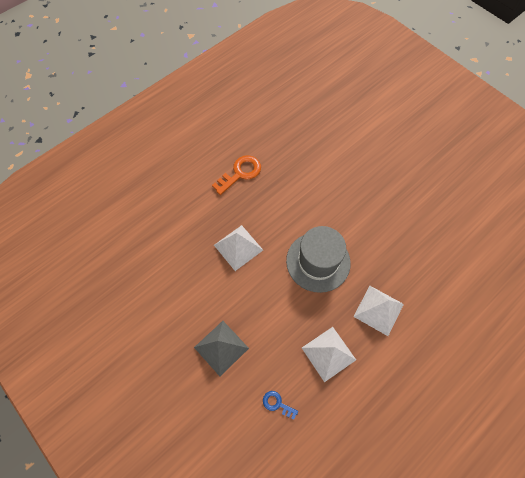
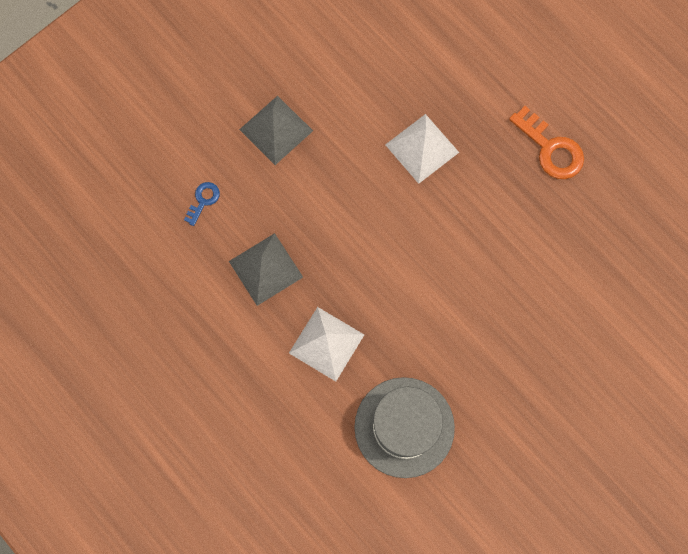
camera: 90 degrees right, 10 degrees up
grey hat [286,226,351,293] -> grey hat moved to [354,377,455,478]
white pyramid [302,327,356,382] -> grey pyramid [229,233,303,306]

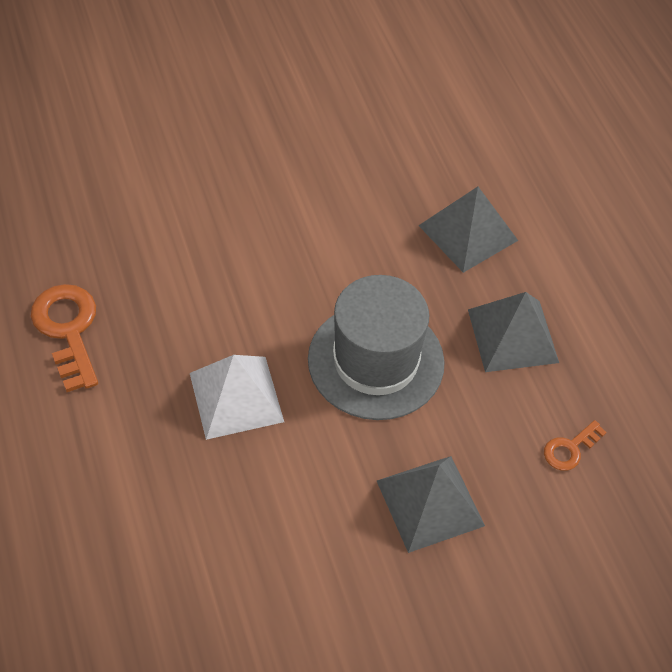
camera: 160 degrees left, 20 degrees down
blue key [184,182,220,226] -> orange key [544,420,607,471]
white pyramid [289,307,364,381] -> grey pyramid [418,186,518,273]
grey hat [354,377,455,478] -> grey hat moved to [308,275,445,420]

